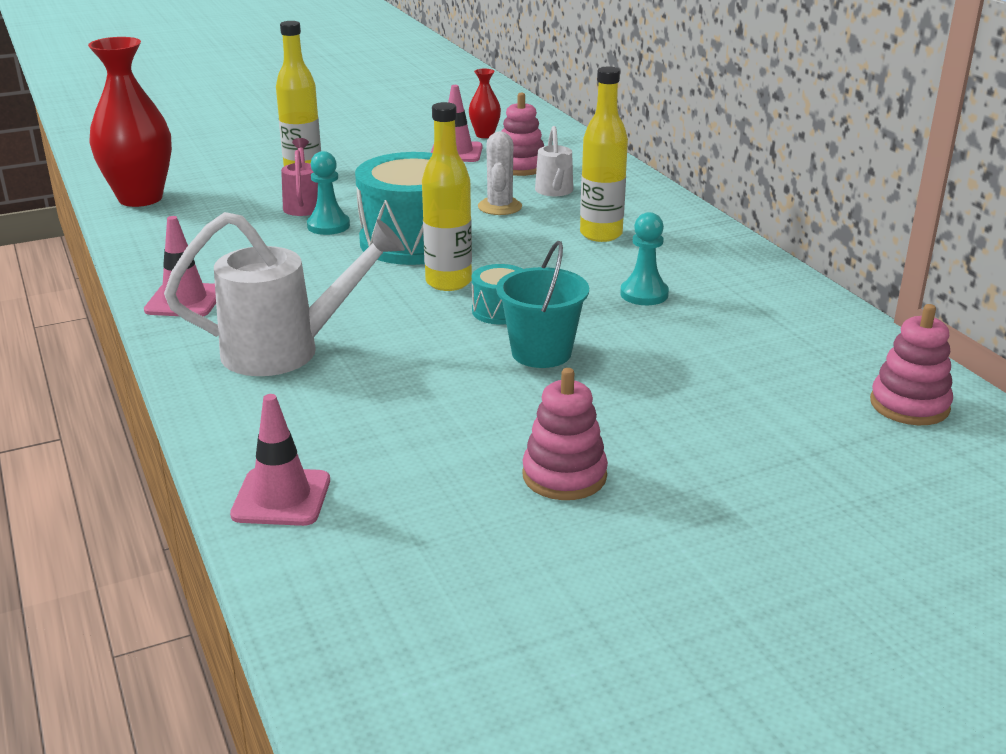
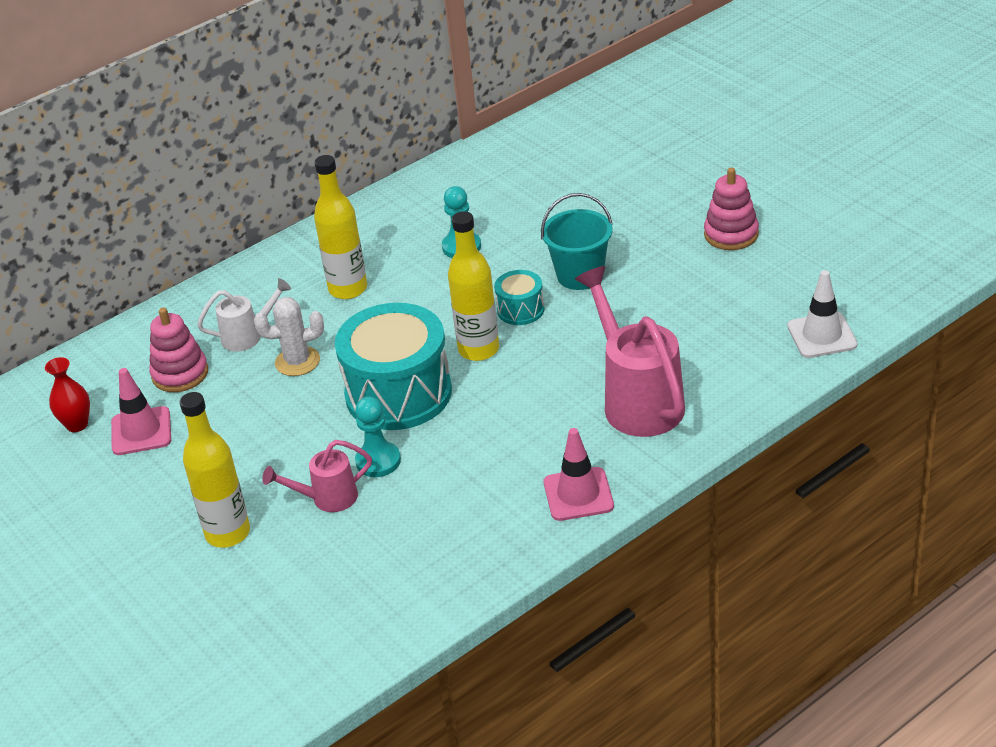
camera: 100 degrees left, 10 degrees up
red vase [88,37,172,207] -> none
white watering can [164,212,405,376] -> pink watering can [575,266,685,437]
pink traffic cone [230,394,330,526] -> white traffic cone [787,270,858,358]
pink stacking toy [870,304,953,425] -> none

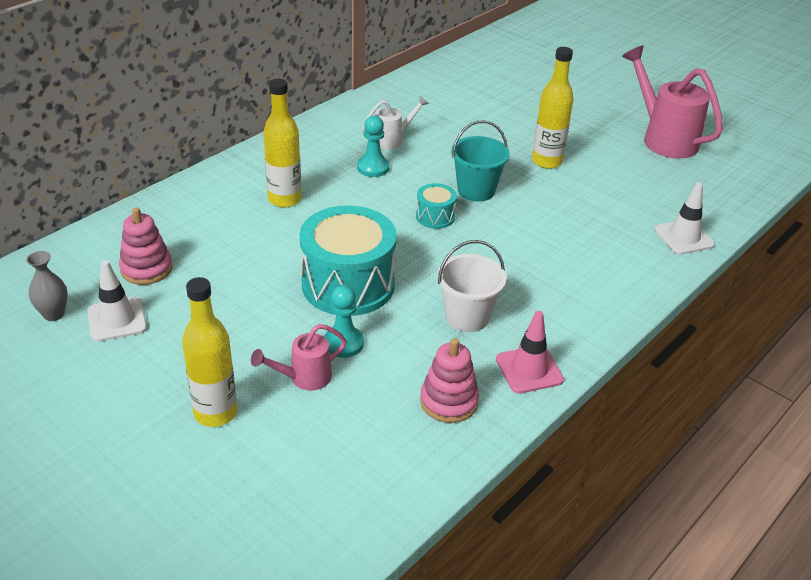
camera: 15 degrees left, 0 degrees up
red vase [45,357,90,432] -> grey vase [26,251,68,321]
pink traffic cone [111,368,171,455] -> white traffic cone [87,260,147,342]
white watering can [197,278,291,352] -> white watering can moved to [362,95,429,150]
white cactus [254,297,324,376] -> none
yellow bottle [448,211,499,361] -> yellow bottle moved to [532,47,573,169]
pink watering can [575,266,685,437] -> pink watering can moved to [622,46,723,159]
pink stacking toy [704,167,759,250] -> pink stacking toy moved to [420,338,479,423]
none -> white bucket [437,240,507,332]

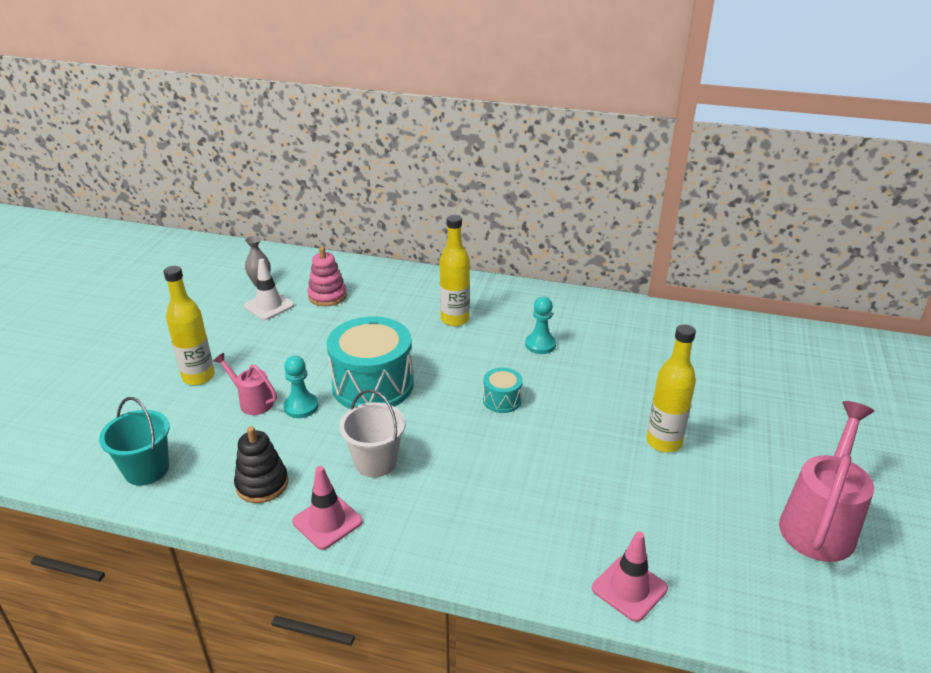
camera: 65 degrees right, 5 degrees down
white watering can [362,95,429,150] -> none
pink stacking toy [420,338,479,423] -> black stacking toy [234,426,288,503]
turquoise bucket [451,121,510,202] -> turquoise bucket moved to [99,397,170,486]
white traffic cone [654,182,715,255] -> pink traffic cone [592,531,668,622]

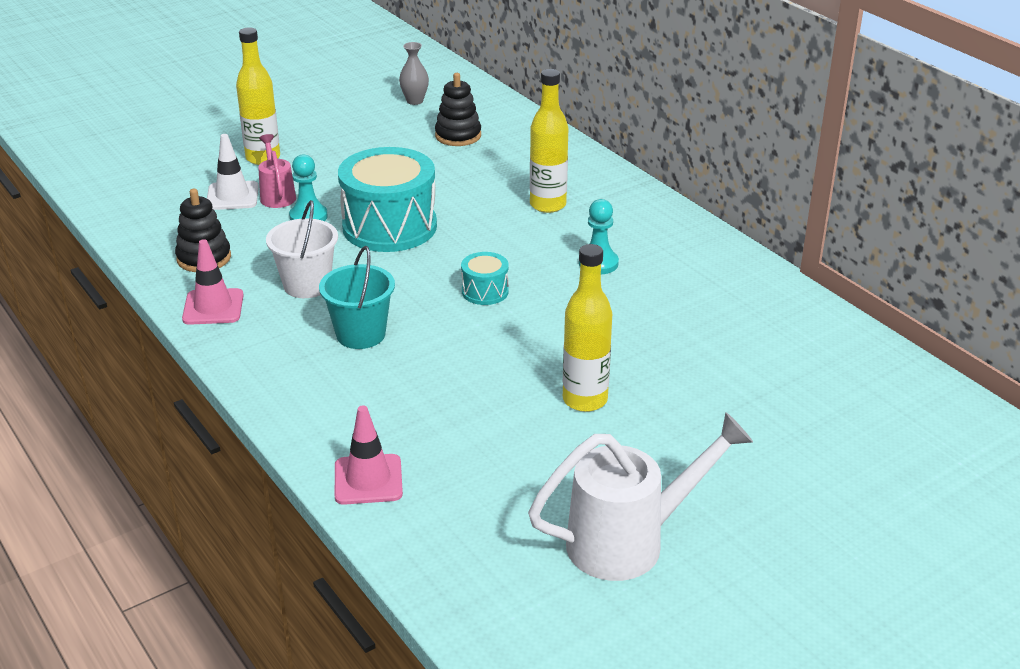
camera: 40 degrees right, 0 degrees up
turquoise bucket [99,397,170,486] -> turquoise bucket moved to [319,246,395,349]
white traffic cone [244,259,294,320] -> white traffic cone moved to [207,134,259,210]
pink stacking toy [308,247,347,306] -> black stacking toy [435,73,481,146]
pink watering can [779,401,874,562] -> white watering can [528,412,753,581]

